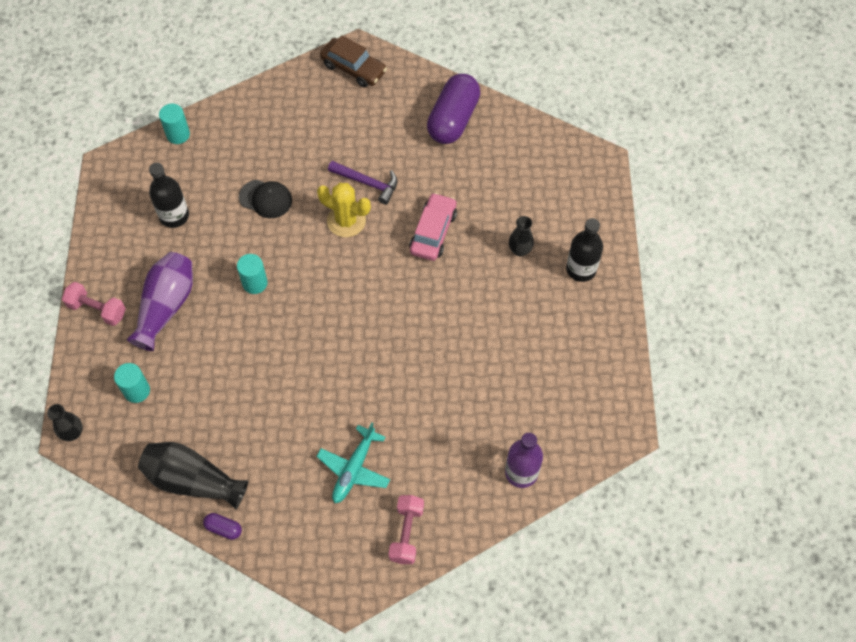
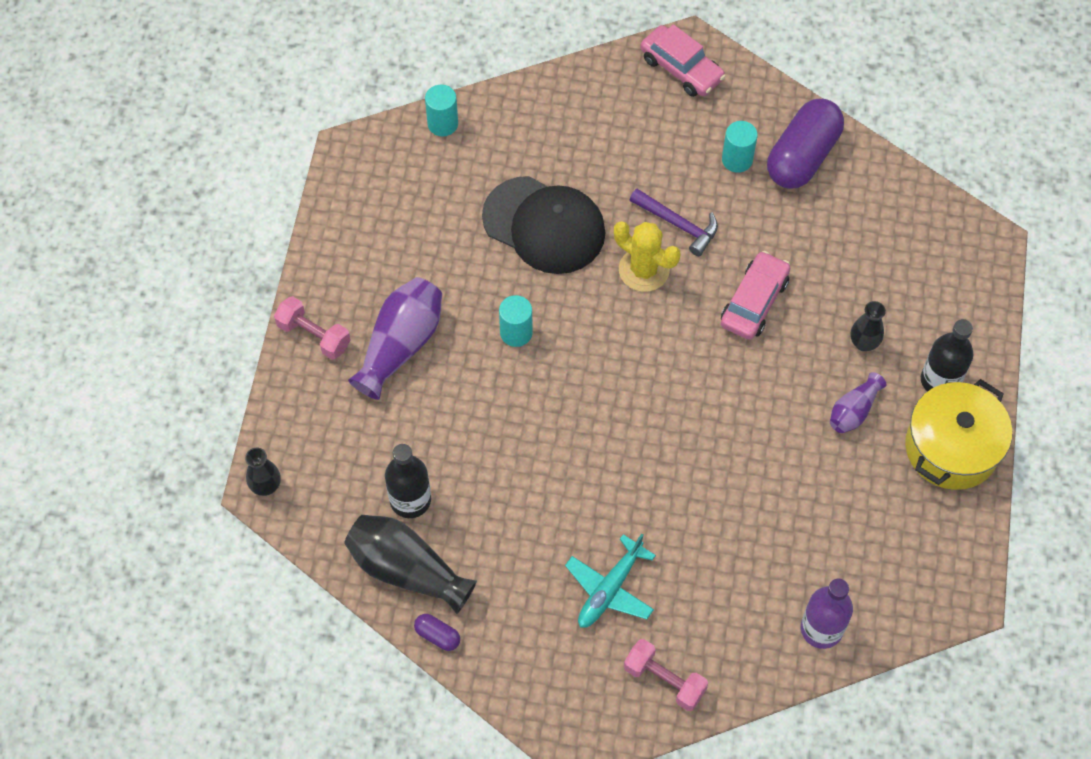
camera: 10 degrees right, 0 degrees up
turquoise cylinder [114,363,150,403] -> turquoise cylinder moved to [722,121,758,173]
black bottle [149,163,189,228] -> black bottle moved to [385,444,431,518]
black cap [239,180,292,218] -> black cap [482,176,605,274], size x1.81
brown car [320,35,387,88] -> pink car [641,24,726,97]
pink dumbbell [389,495,424,564] -> pink dumbbell turned 75 degrees counterclockwise [624,639,708,711]
none -> purple vase [830,372,886,433]
none -> yellow pot [905,379,1012,490]

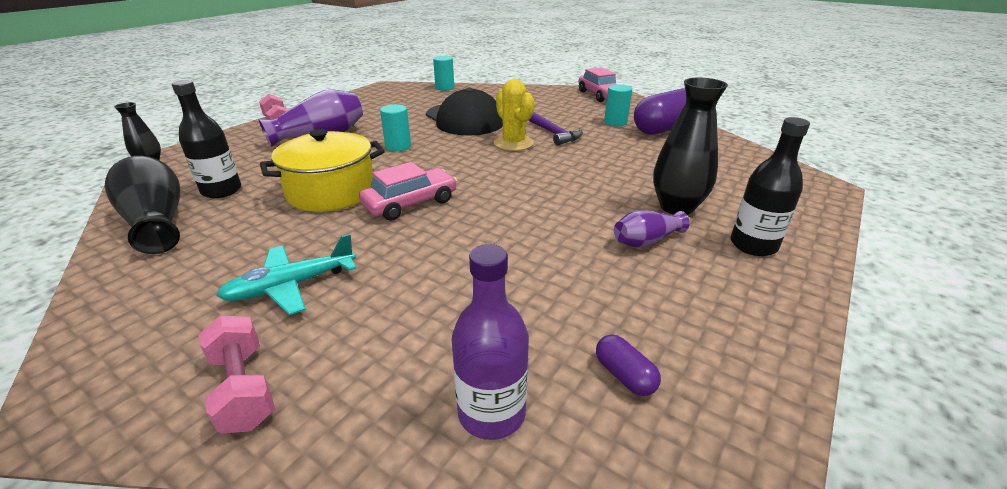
camera: 25 degrees right, 30 degrees down
purple capsule [414,614,460,651] -> purple capsule moved to [596,335,661,396]
pink car [721,251,790,340] -> pink car moved to [359,162,457,221]
black vase [850,301,886,351] -> black vase [653,77,728,215], size x1.77
yellow pot [905,379,1012,490] -> yellow pot moved to [260,129,385,212]

